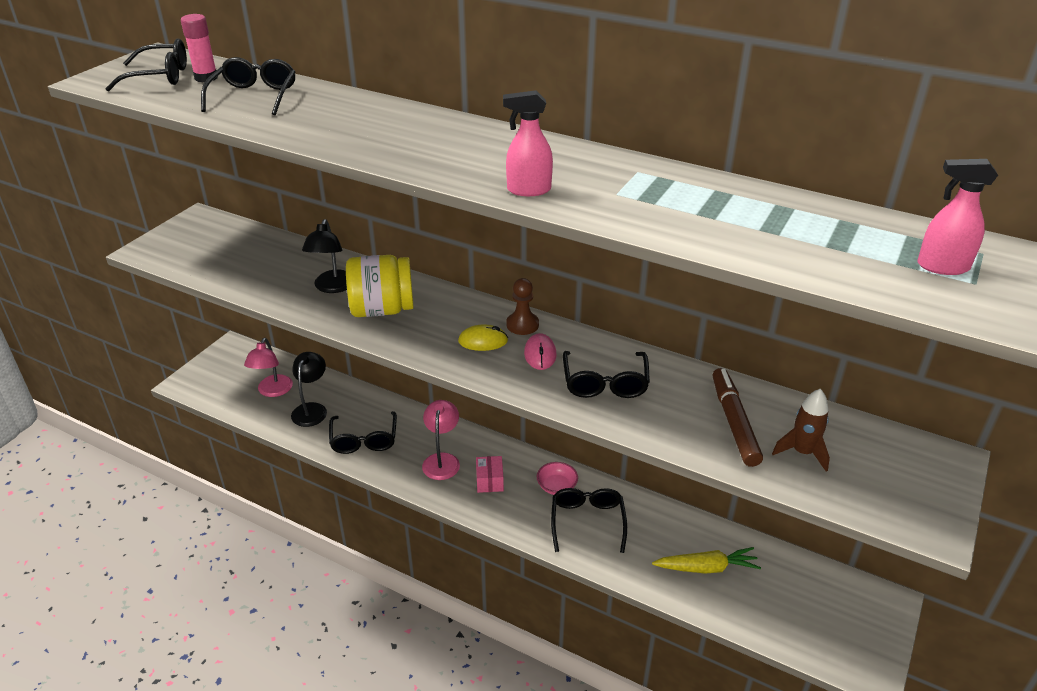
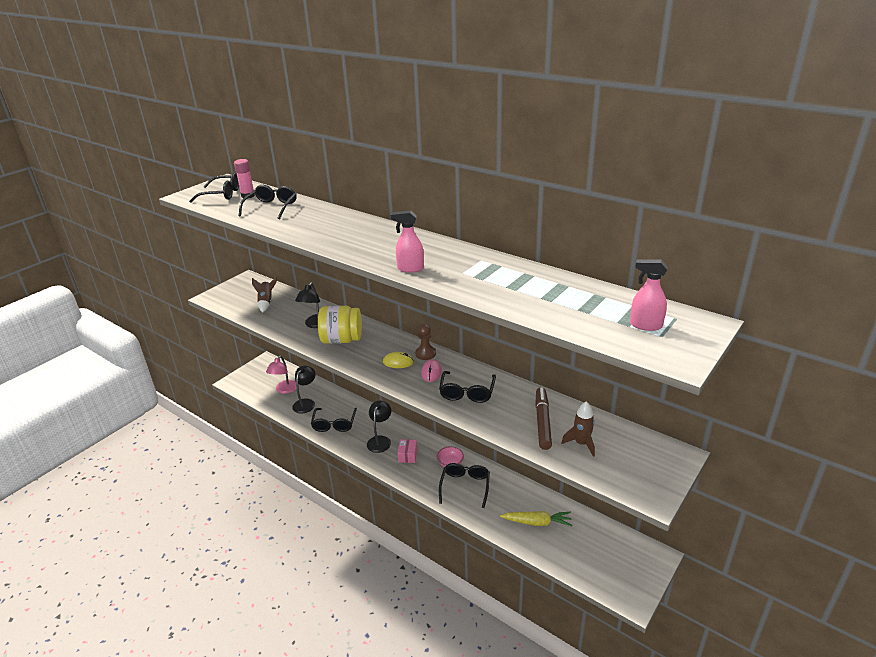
camera: 10 degrees right, 5 degrees down
pink lamp [422,400,460,480] -> black lamp [367,401,391,453]
none -> brown rocket [252,276,277,313]

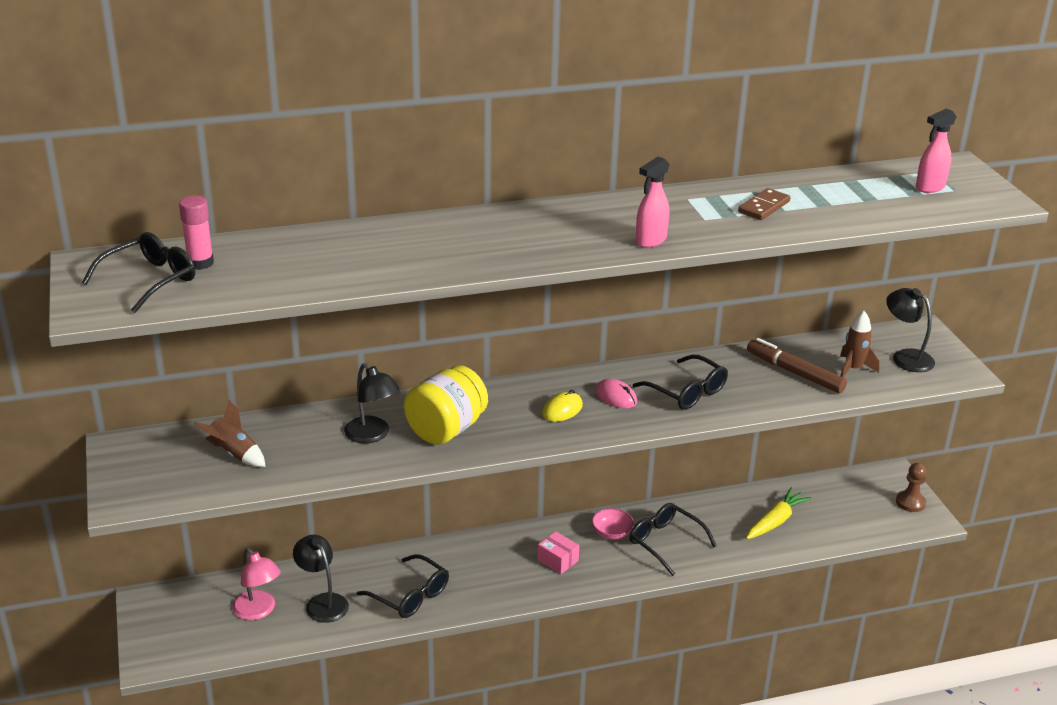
camera: 55 degrees left, 0 degrees up
black glasses [238,185,297,219] -> none
black lamp [367,401,391,453] -> black lamp moved to [886,288,935,372]
brown pawn [415,324,436,360] -> brown pawn moved to [896,463,927,512]
none -> brown domino [738,188,791,220]

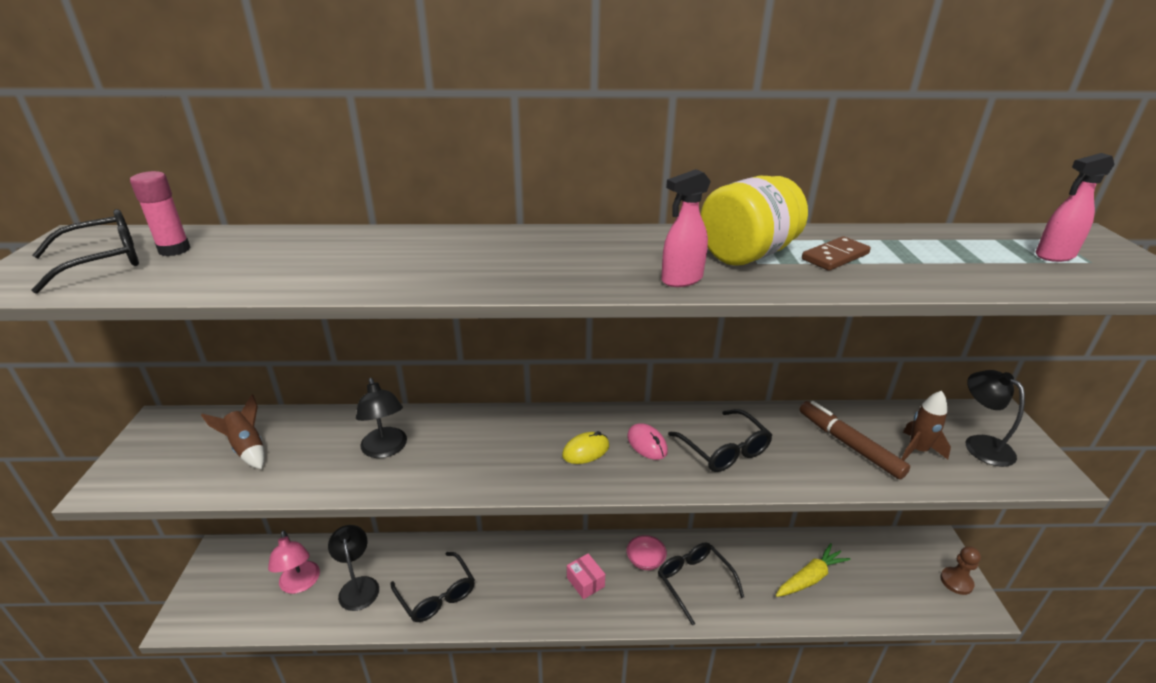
camera: 15 degrees right, 0 degrees up
yellow jar [404,365,488,445] -> yellow jar moved to [701,176,808,266]

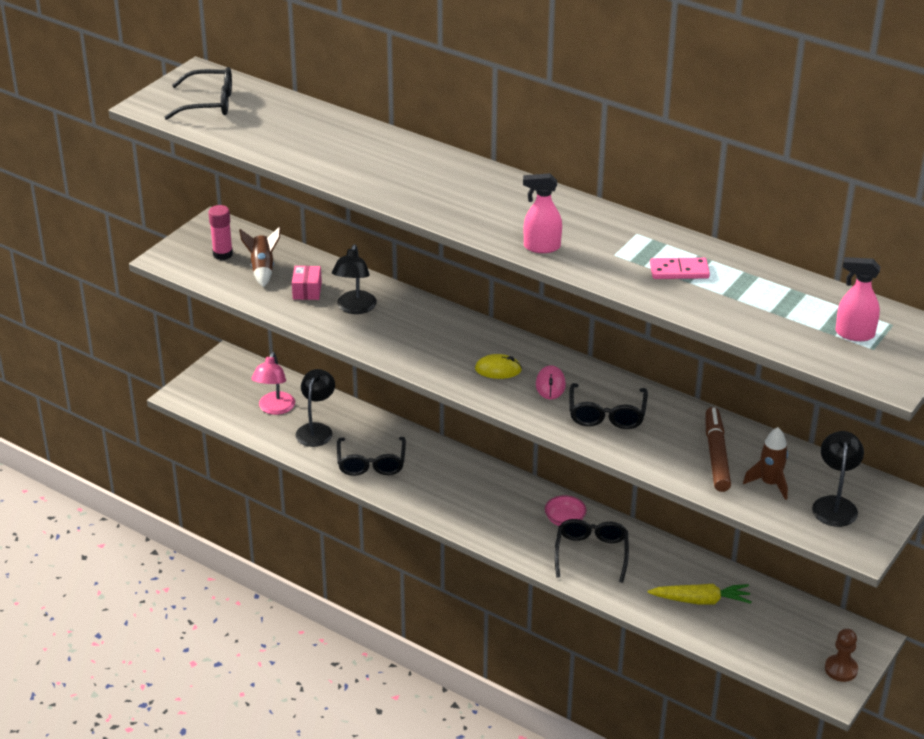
camera: 35 degrees right, 5 degrees up
pink glue stick [130,171,191,256] -> pink glue stick moved to [208,205,233,260]
pink box [567,553,605,599] -> pink box moved to [292,266,322,300]
yellow jar [701,176,808,266] -> none
brown domino [802,236,871,271] -> pink domino [650,258,710,279]

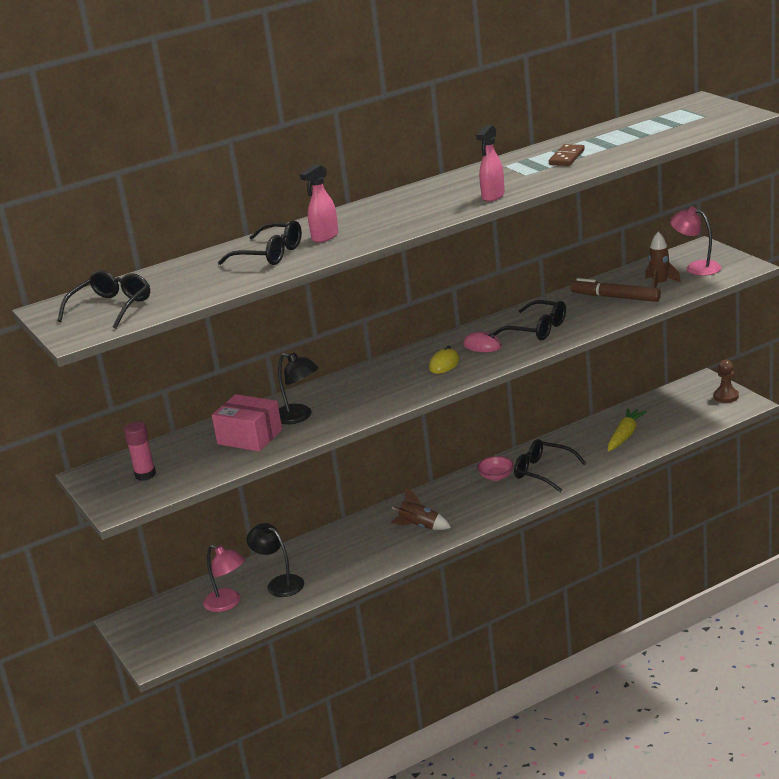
camera: 60 degrees left, 10 degrees down
brown rocket [239,226,281,287] -> brown rocket moved to [391,487,451,530]
pink box [292,266,322,300] -> pink box [212,394,282,451], size x1.66
black glasses [337,437,406,476] -> black glasses moved to [218,221,302,265]
pink domino [650,258,710,279] -> brown domino [549,144,585,166]
black lamp [812,431,864,527] -> pink lamp [670,207,721,276]
pink spray bottle [836,257,880,341] -> pink spray bottle moved to [300,164,339,243]

